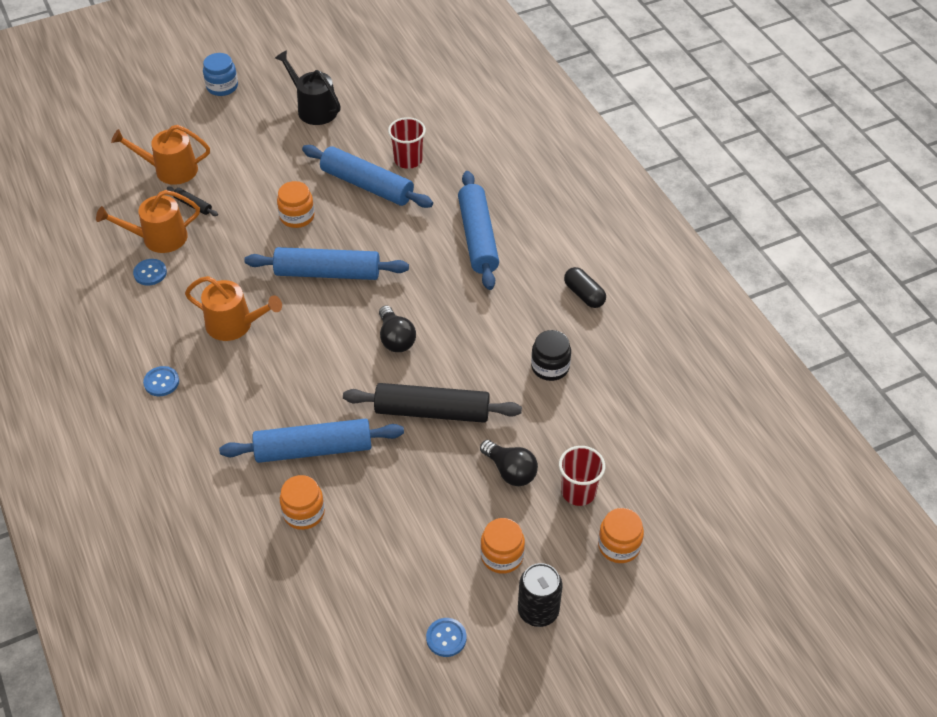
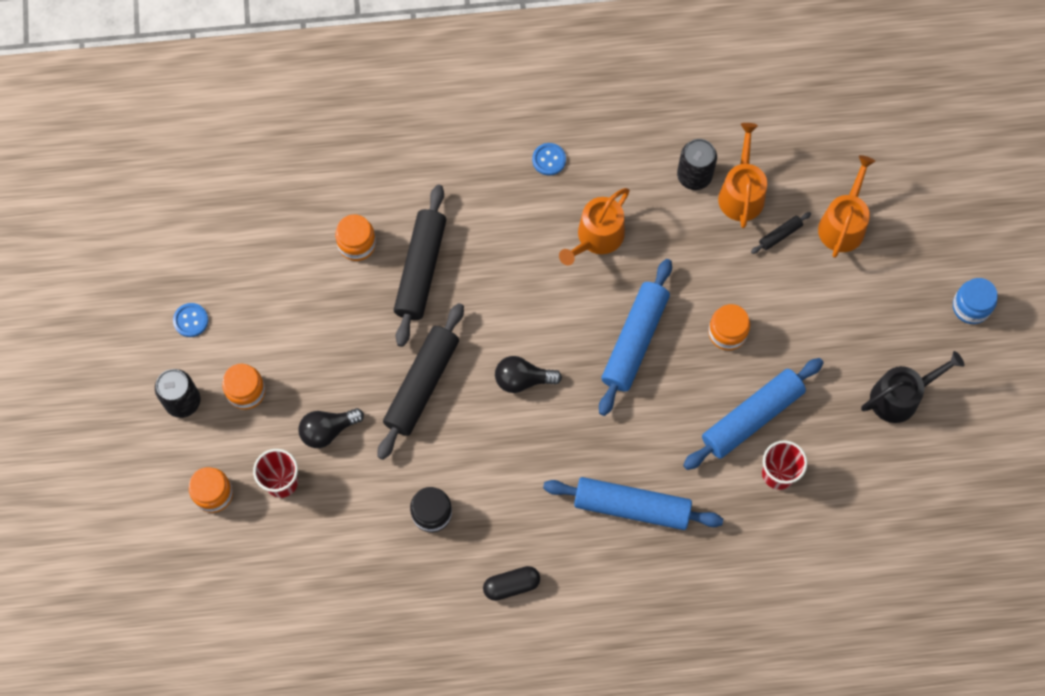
camera: 110 degrees right, 20 degrees up
blue button [133,259,167,286] -> black can [677,139,717,190]
blue rolling pin [219,419,404,463] -> black rolling pin [394,185,446,347]

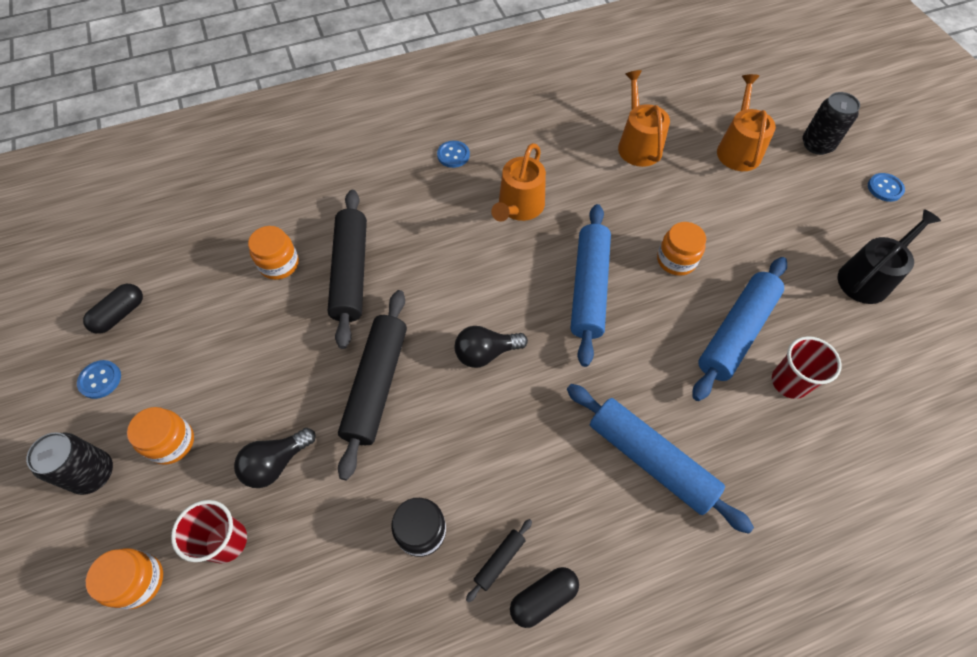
camera: 15 degrees left, 10 degrees down
blue rolling pin [543,477,723,530] -> blue rolling pin turned 45 degrees clockwise [567,384,754,534]
black can [677,139,717,190] -> black can moved to [803,92,860,155]
black rolling pin [751,212,811,254] -> black rolling pin moved to [466,519,532,603]
blue jar [953,278,998,324] -> blue button [868,173,905,202]
none -> black capsule [83,284,143,334]

